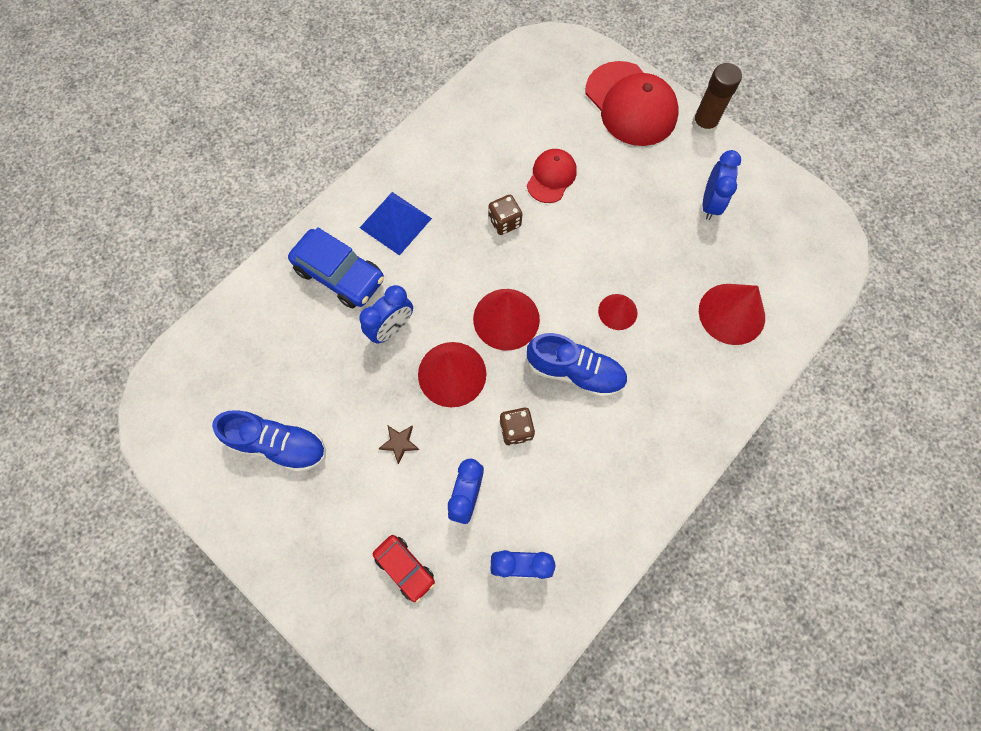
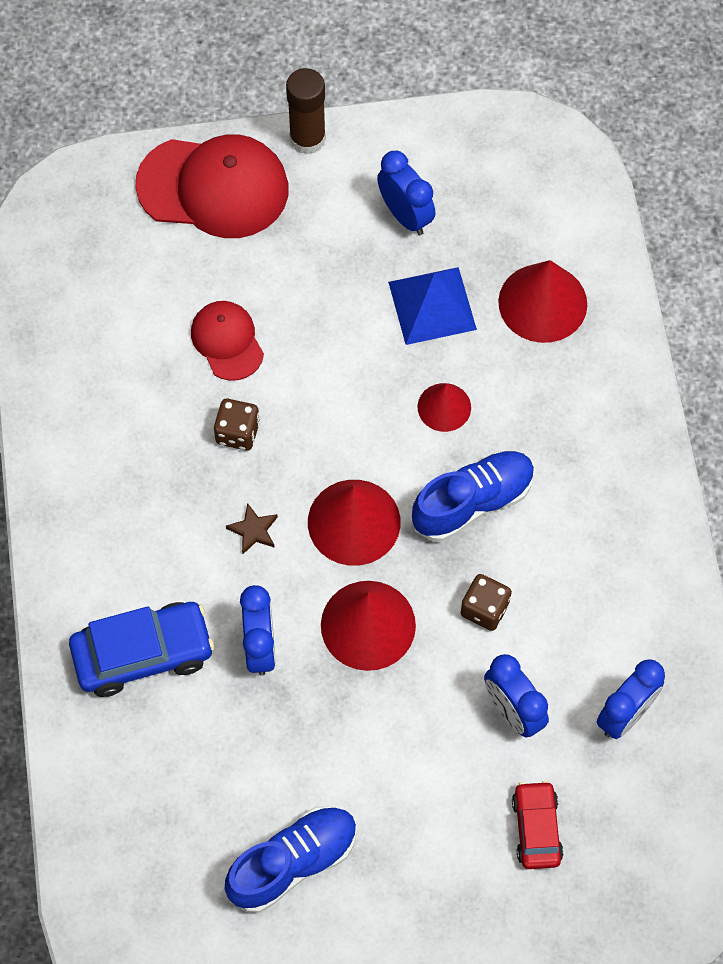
camera: 50 degrees left, 5 degrees down
blue pyramid [360,192,432,256] -> blue pyramid moved to [388,267,477,345]
red car [373,535,435,603] -> red car turned 90 degrees counterclockwise [512,781,564,869]
brown star [378,426,419,464] -> brown star moved to [226,503,278,555]

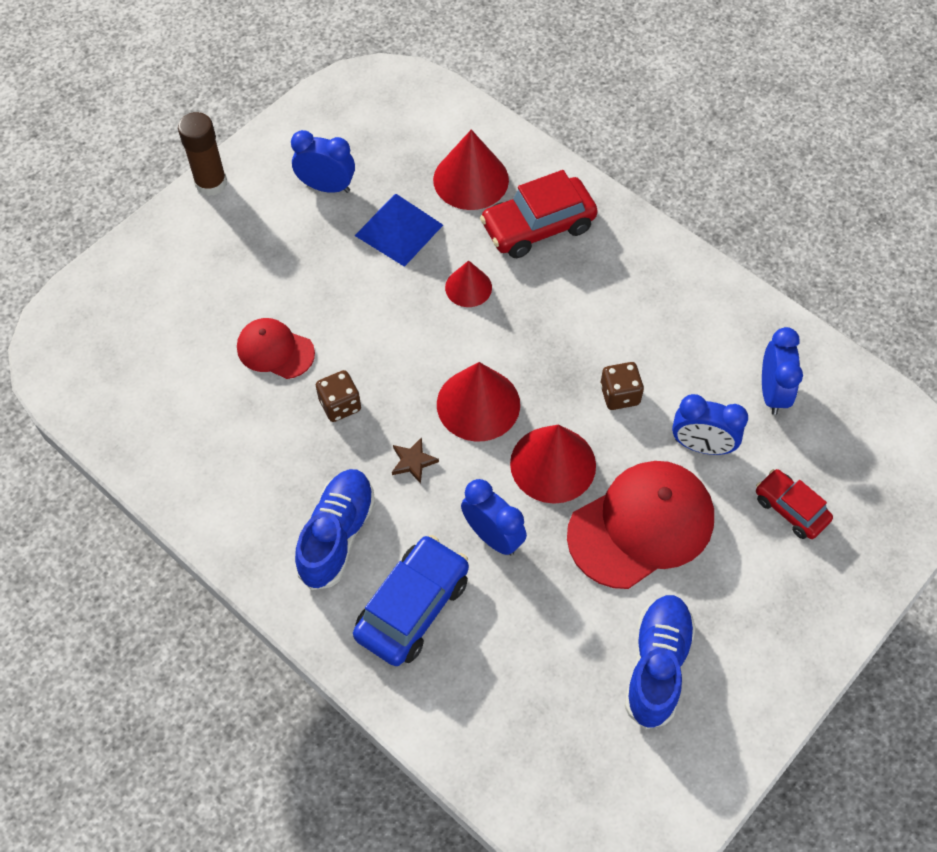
camera: 40 degrees left, 5 degrees down
red cap [135,134,289,238] -> red cap moved to [567,461,714,589]
blue shoe [412,451,535,542] -> blue shoe moved to [295,469,375,590]
none -> red car [480,170,598,258]

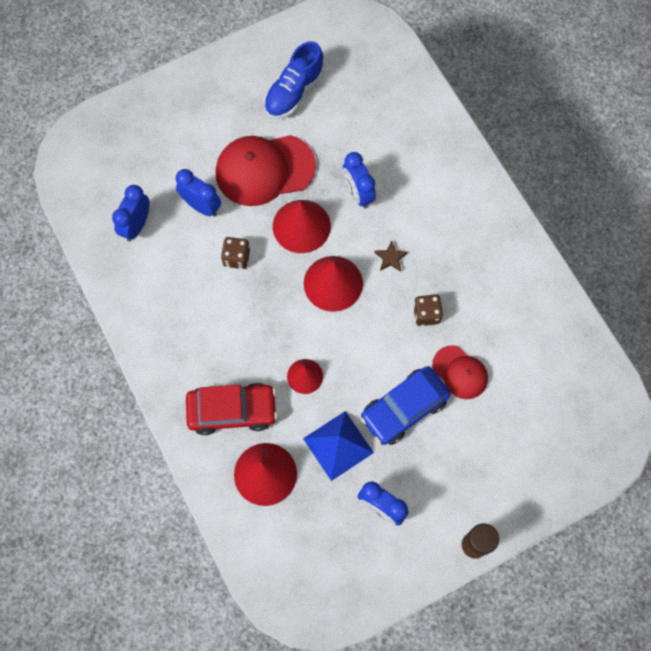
camera: 160 degrees left, 10 degrees up
blue shoe [295,469,375,590] -> none
blue car [353,535,469,666] -> blue car moved to [360,366,451,445]
red car [756,469,833,539] -> none

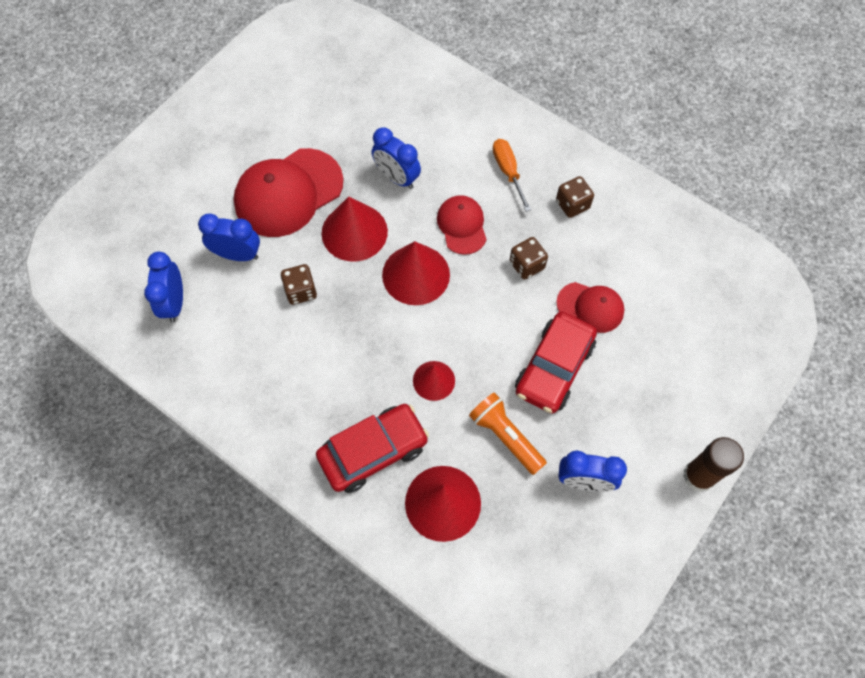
camera: 25 degrees left, 5 degrees down
blue shoe [264,41,324,119] -> none
blue pyramid [303,411,374,481] -> orange flashlight [469,392,547,475]
blue car [360,366,451,445] -> red car [515,311,597,413]
brown star [374,240,408,272] -> red cap [437,195,487,255]
none -> orange screwdriver [493,139,531,212]
none -> brown dice [556,176,594,218]

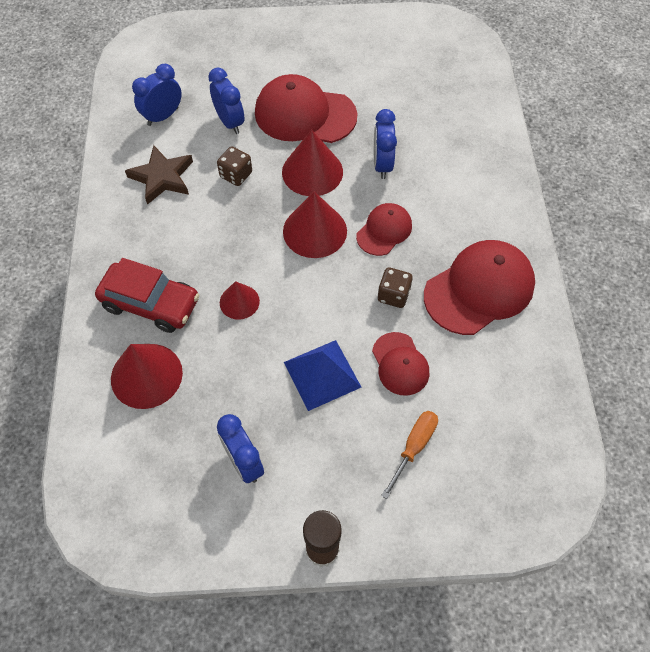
camera: 50 degrees right, 5 degrees down
orange flashlight [469,392,547,475] -> none
orange screwdriver [493,139,531,212] -> orange screwdriver moved to [381,411,438,499]
red car [515,311,597,413] -> blue pyramid [284,340,361,411]
brown dice [556,176,594,218] -> red cap [424,240,535,335]
none -> brown star [125,145,193,205]

